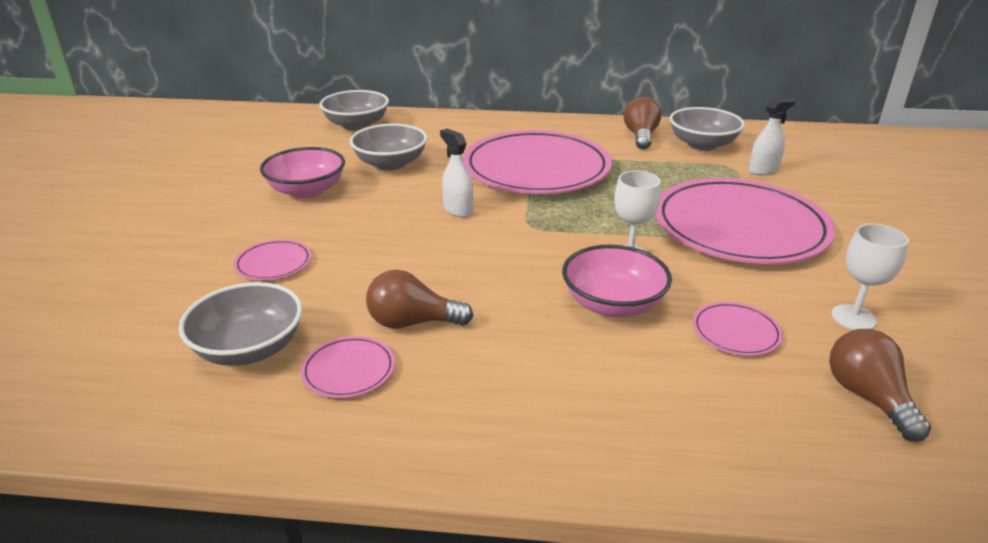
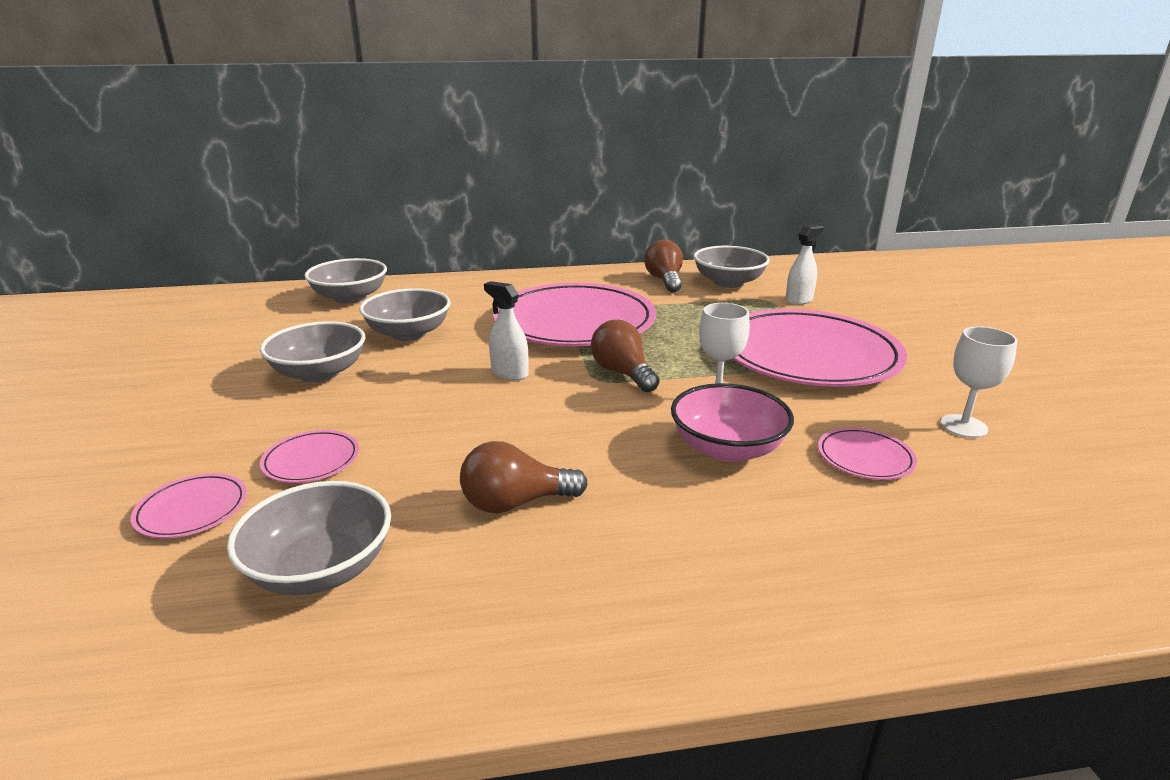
camera: 15 degrees left, 5 degrees down
pink bowl [260,147,345,198] -> grey bowl [260,321,365,382]
pink plate [301,336,395,398] -> pink plate moved to [131,473,247,538]
brown light bulb [829,329,931,442] -> brown light bulb moved to [591,320,660,392]

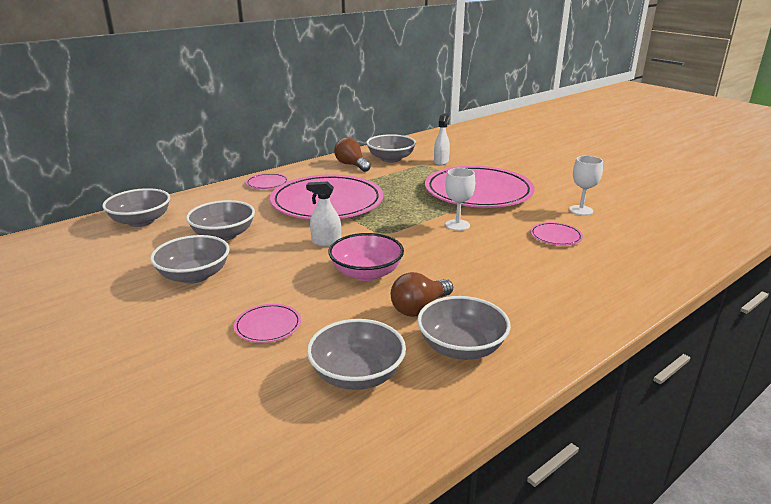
camera: 30 degrees left, 0 degrees up
pink plate [131,473,247,538] -> pink plate moved to [246,173,288,189]
brown light bulb [591,320,660,392] -> none
pink bowl [671,383,794,462] -> pink bowl moved to [328,233,404,281]
none -> grey bowl [417,296,511,360]

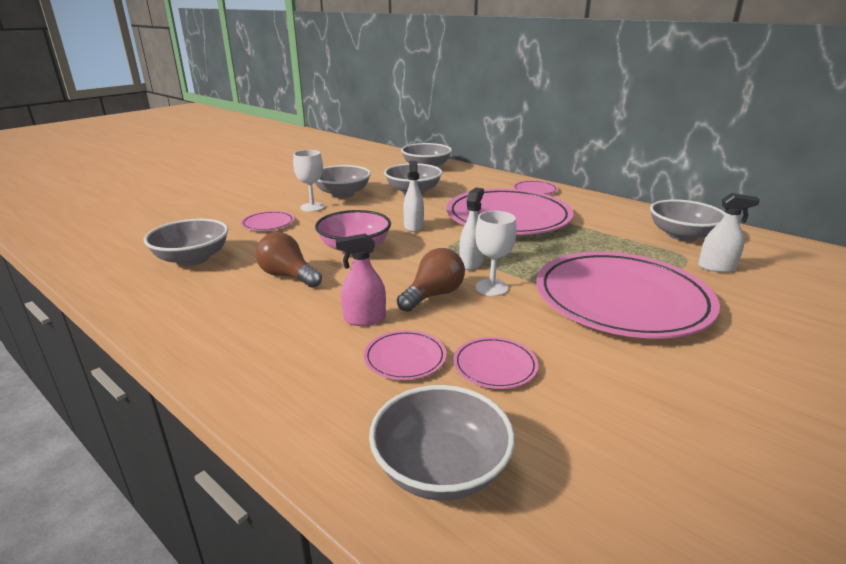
camera: 80 degrees right, 0 degrees up
brown light bulb [334,137,371,172] -> brown light bulb moved to [397,248,465,312]
grey bowl [417,296,511,360] -> grey bowl moved to [369,385,515,501]
white goblet [569,156,603,215] -> white goblet moved to [293,150,325,212]
none -> pink spray bottle [336,234,386,326]
none -> pink plate [364,330,446,380]
none -> white spray bottle [459,188,484,270]

